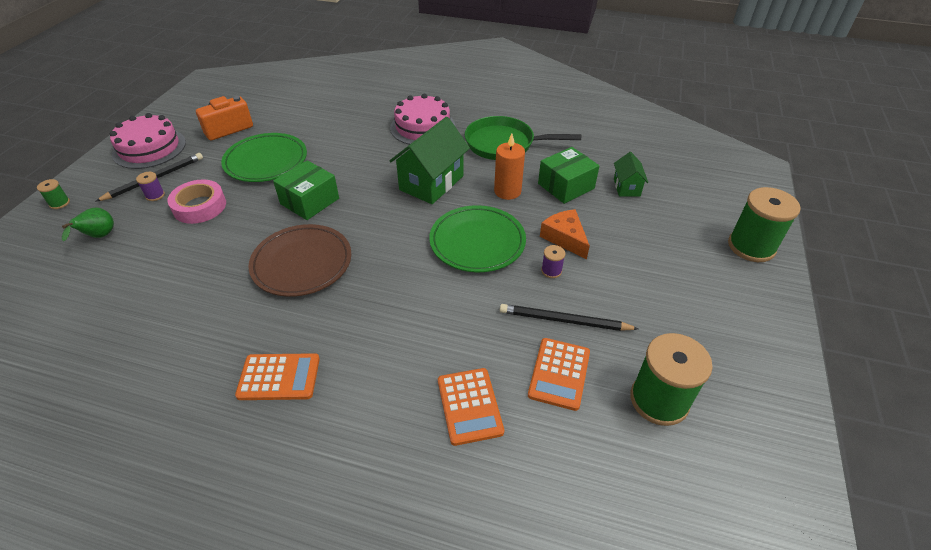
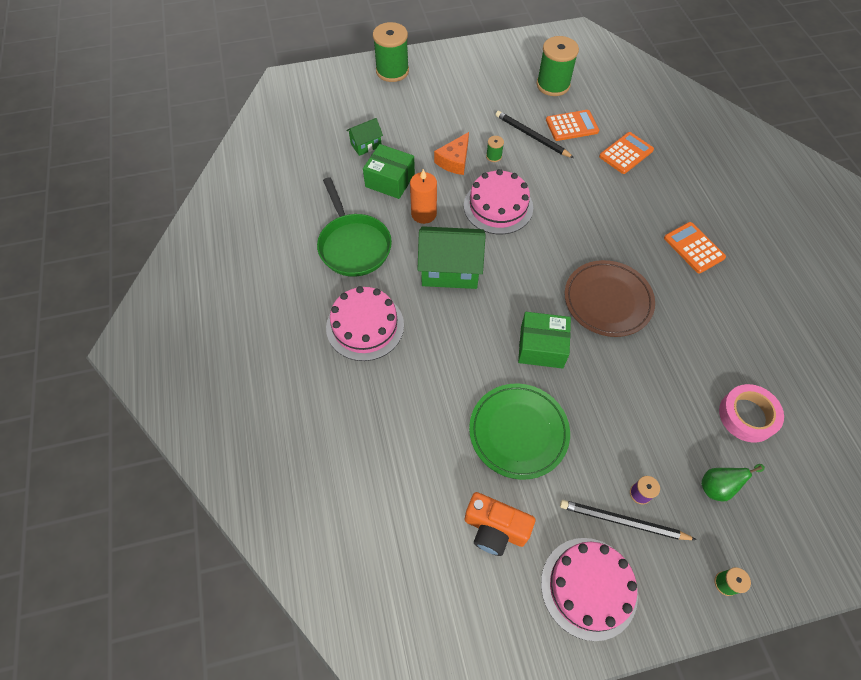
camera: 120 degrees left, 15 degrees up
pink tape [167,180,226,224] -> pink tape moved to [719,384,784,443]
green plate [429,205,526,272] -> pink cake [464,169,533,234]
black pencil [500,304,639,331] -> black pencil turned 150 degrees clockwise [495,111,574,158]
purple spool [541,245,565,278] -> green spool [486,136,504,162]

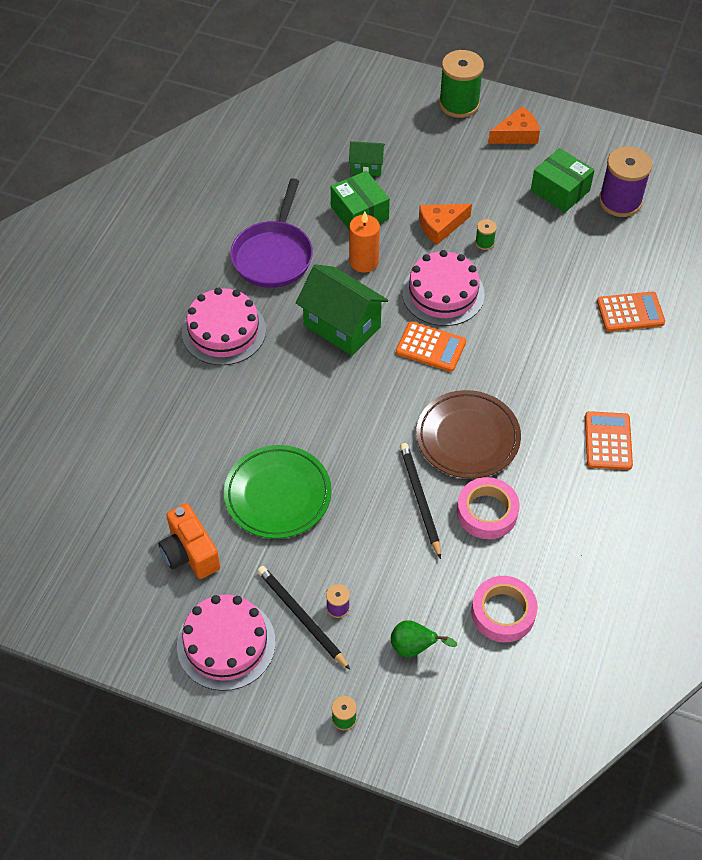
camera: 35 degrees right, 5 degrees down
green pan [317,177,392,277] -> purple pan [230,178,313,288]
black pencil [495,111,574,158] -> black pencil moved to [400,443,441,559]
green box [518,312,571,369] -> green box moved to [531,148,595,213]
green spool [536,36,579,96] -> purple spool [599,147,652,217]
orange calculator [546,110,599,141] -> orange calculator moved to [396,321,466,372]
none -> pink tape [457,477,520,539]
none -> orange cheese [488,106,540,144]

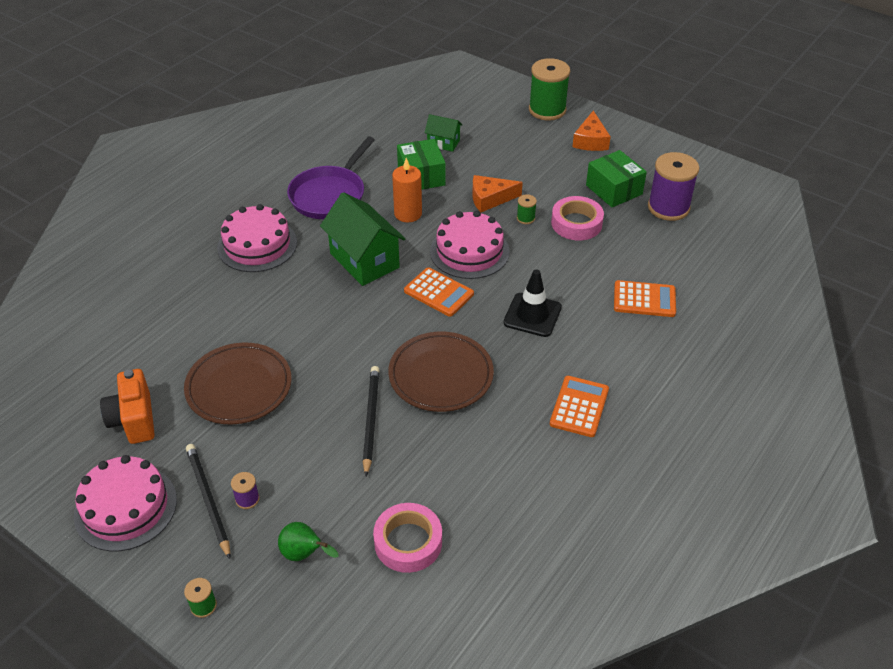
camera: 15 degrees right, 10 degrees down
green plate [224,445,332,539] -> brown plate [184,342,292,424]
pink tape [457,477,520,539] -> pink tape moved to [551,196,604,240]
orange cheese [488,106,540,144] -> orange cheese turned 105 degrees clockwise [572,111,611,151]
none -> black traffic cone [504,270,562,337]

